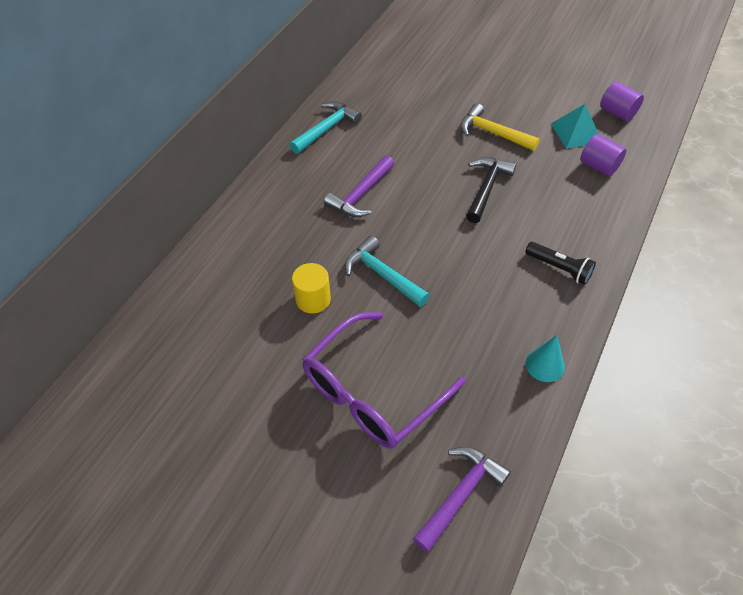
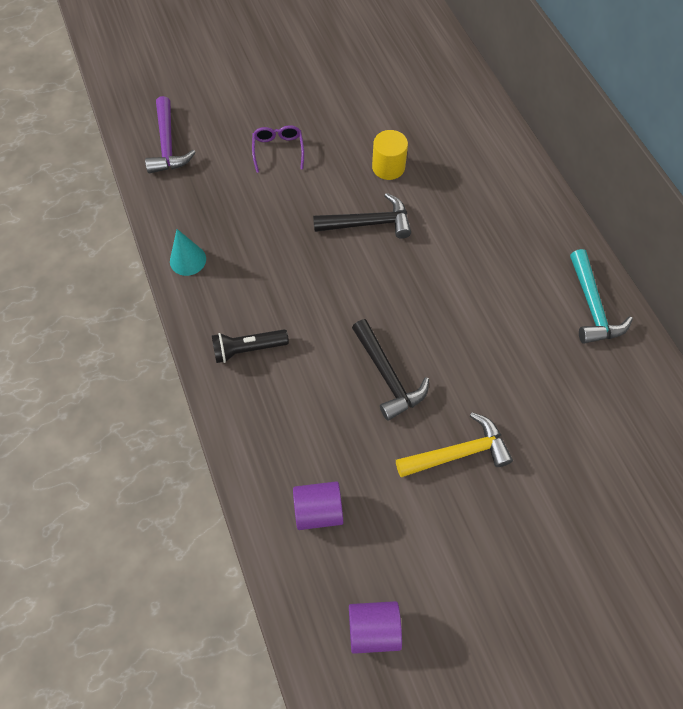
camera: 130 degrees right, 10 degrees up
purple glasses [302,312,466,449] -> purple glasses [252,125,304,173], size x0.45
purple hammer [324,155,394,217] -> none
turquoise hammer [345,236,430,307] -> black hammer [313,193,411,239]
turquoise pyramid [551,104,599,149] -> none

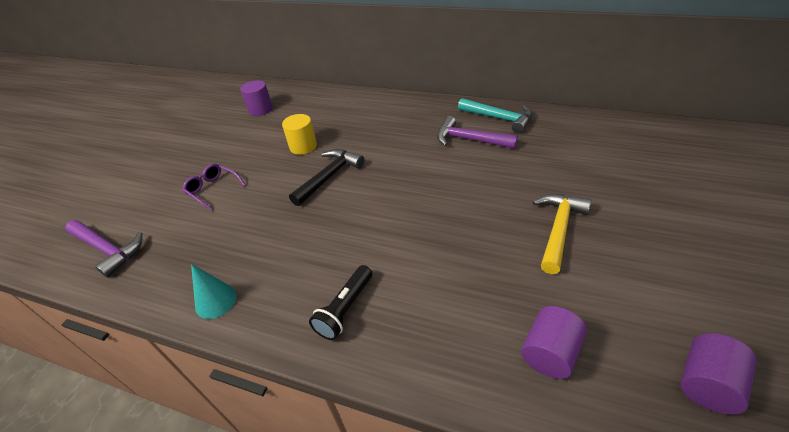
camera: 45 degrees left, 20 degrees down
black hammer [352,319,429,421] -> none
none -> purple cylinder [240,80,273,116]
none -> purple hammer [437,116,518,149]

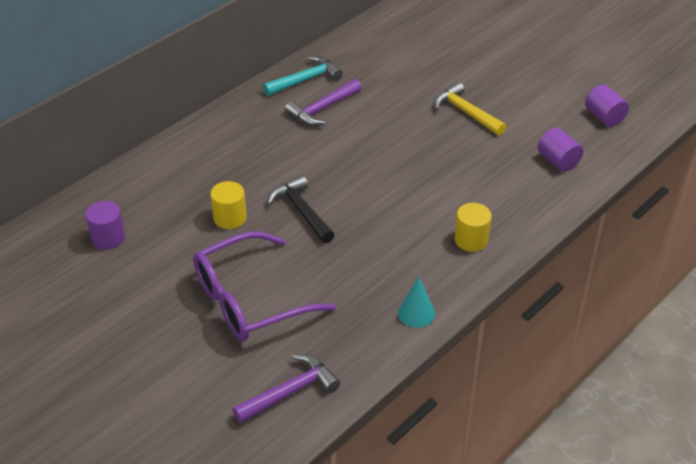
camera: 70 degrees left, 0 degrees up
purple glasses [183,164,246,211] -> purple glasses [193,231,336,341], size x2.23
black flashlight [309,265,372,340] -> yellow cylinder [455,203,492,252]

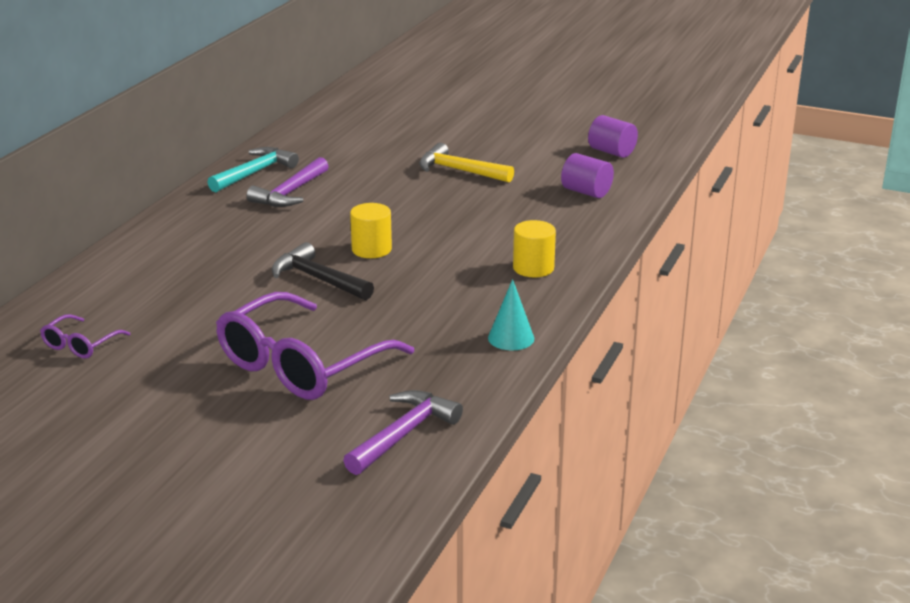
camera: 20 degrees left, 15 degrees down
purple cylinder [85,201,125,250] -> purple glasses [40,314,130,359]
yellow cylinder [210,181,247,229] -> yellow cylinder moved to [350,203,392,258]

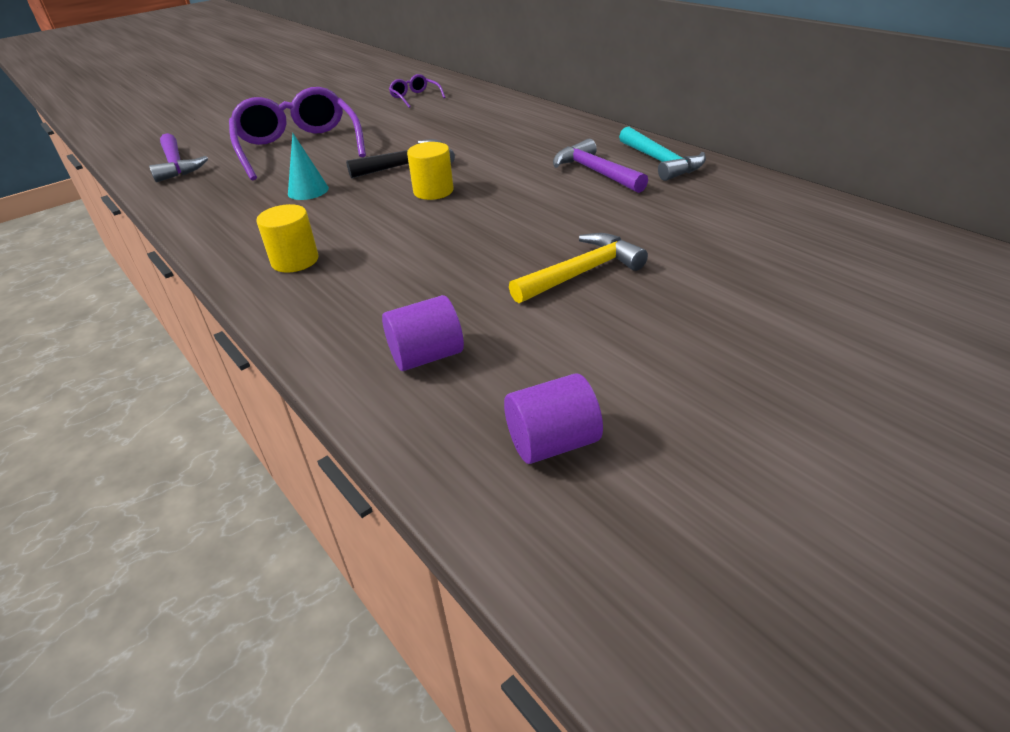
camera: 120 degrees right, 10 degrees up
turquoise cone [488,279,534,350] -> turquoise cone moved to [288,133,329,200]

